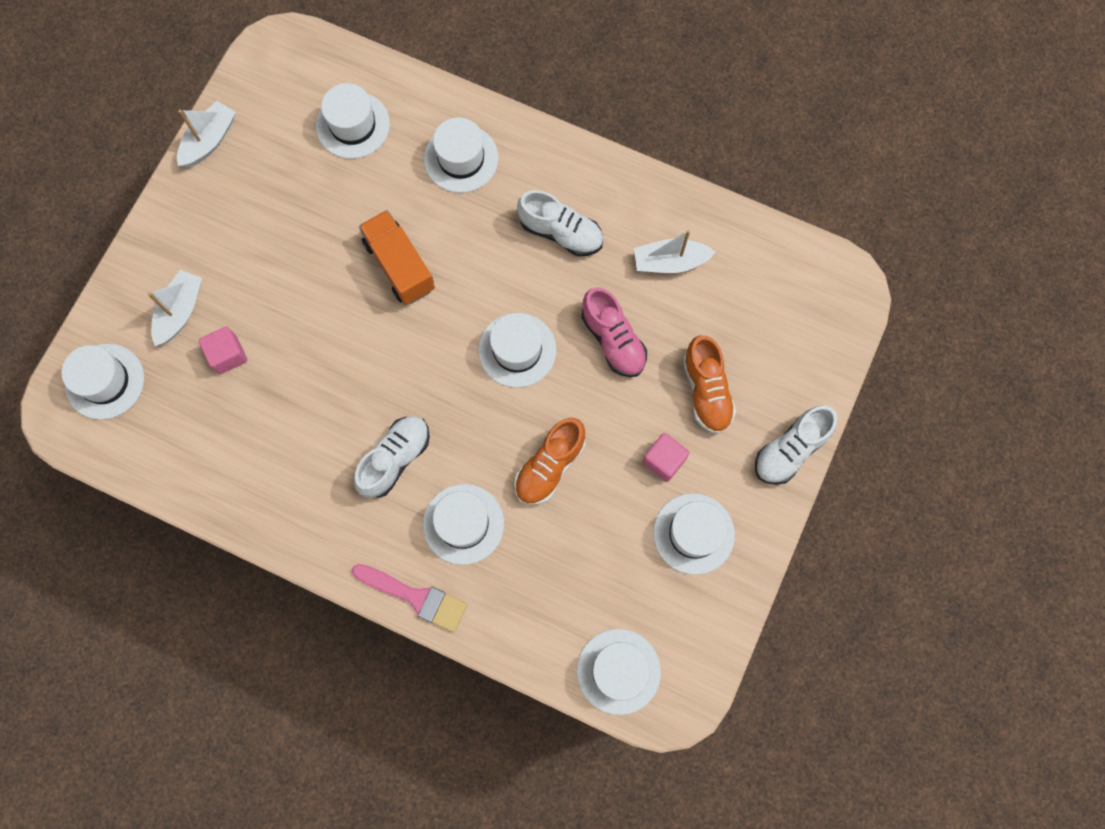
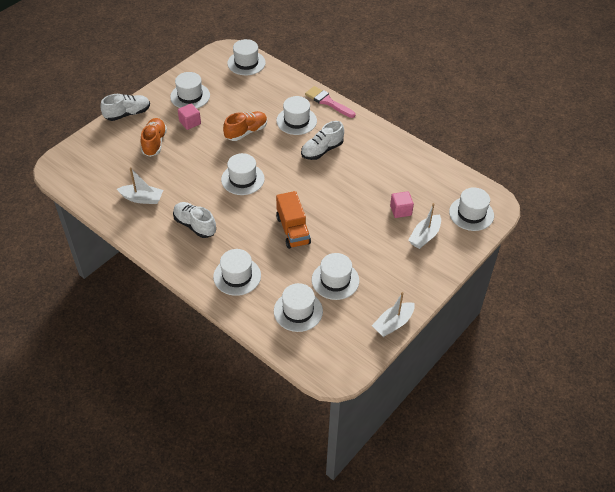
camera: 165 degrees left, 25 degrees down
pink shoe [581,287,647,377] -> none
none -> white hat [312,253,359,300]

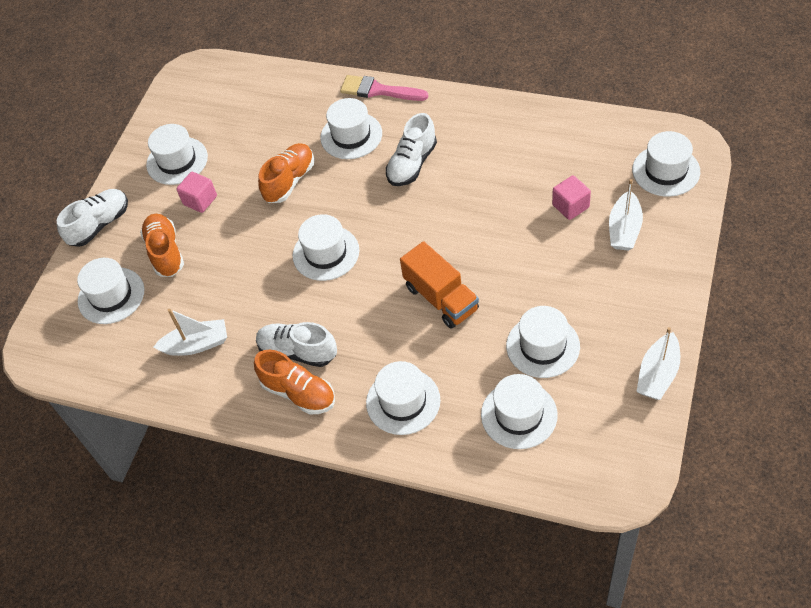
camera: 15 degrees left, 5 degrees up
white hat [227,39,266,75] -> white hat moved to [77,258,144,324]
none -> orange shoe [254,350,335,414]

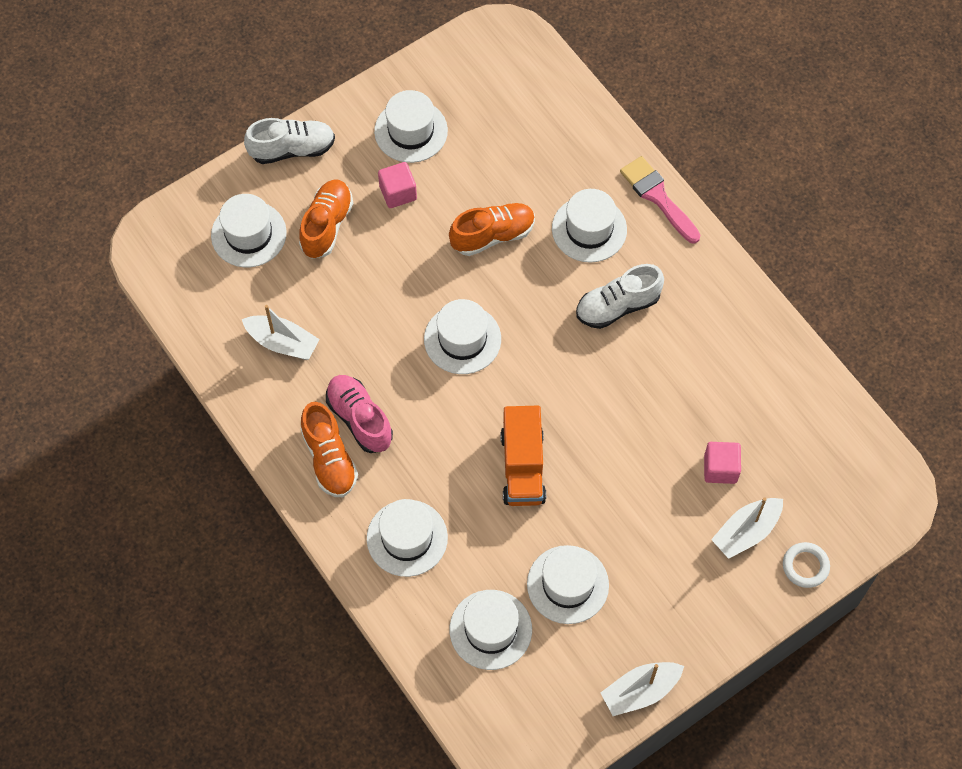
camera: 30 degrees right, 10 degrees up
white shoe [256,322,337,367] -> pink shoe [326,375,393,453]
white hat [632,131,700,197] -> none
none -> white ring [783,542,830,588]

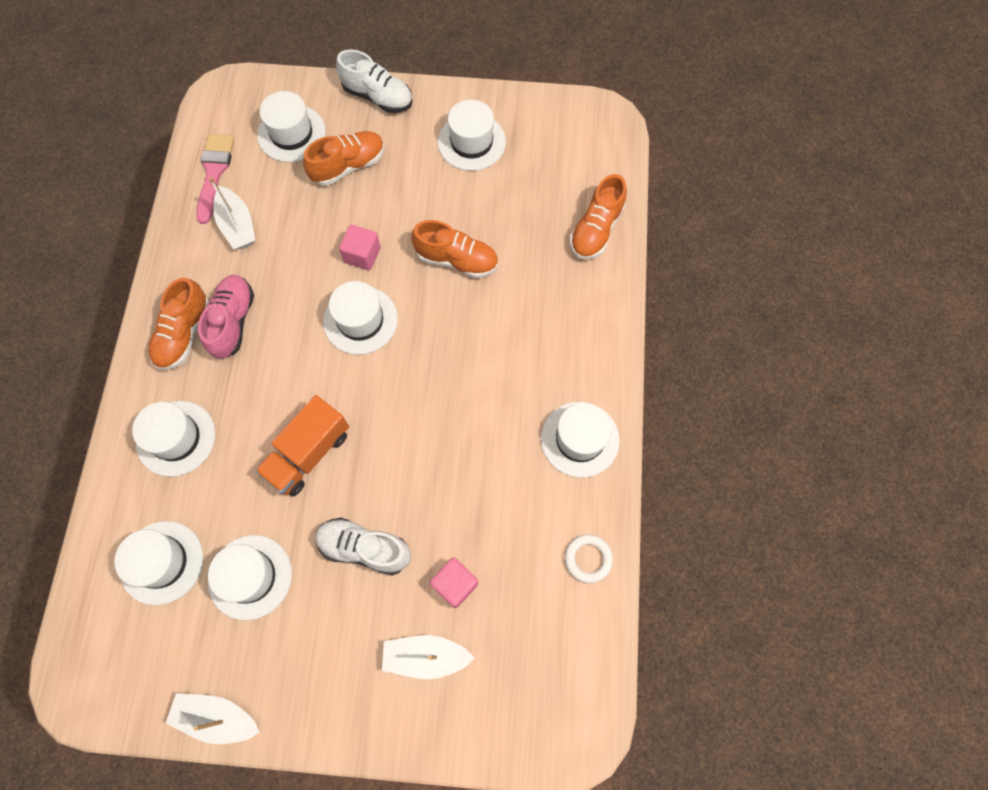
camera: 40 degrees right, 5 degrees up
pink cube [378,162,417,208] -> pink cube moved to [339,225,381,270]
white hat [552,189,627,262] -> white hat moved to [541,402,620,478]
white shoe [576,264,664,329] -> white shoe moved to [315,518,411,576]
pink brush [620,156,701,244] -> pink brush moved to [196,134,234,224]
white ring [783,542,830,588] -> white ring moved to [565,534,613,583]
none -> orange shoe [570,174,627,260]

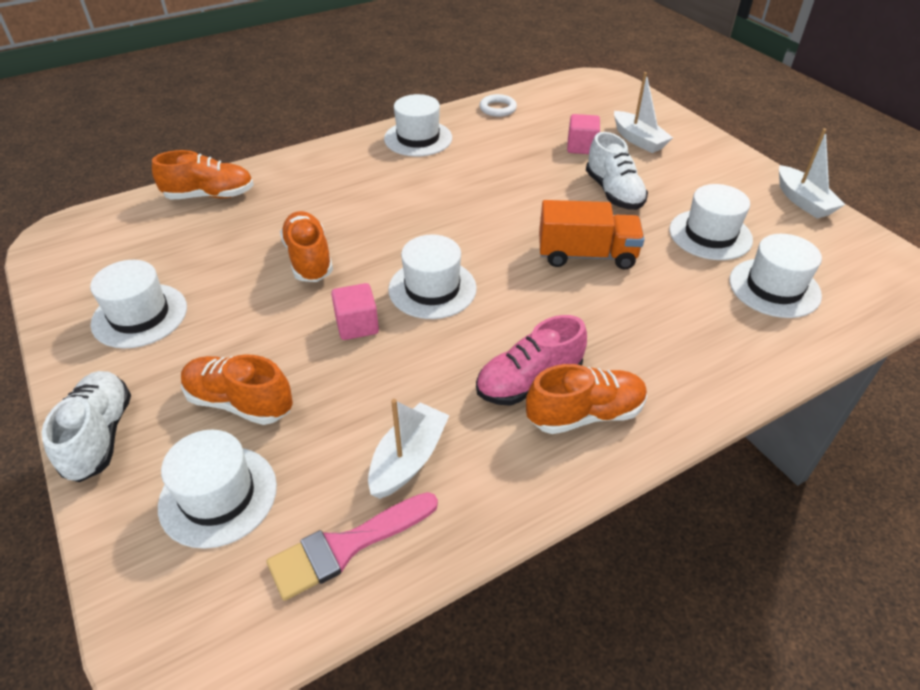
camera: 125 degrees left, 25 degrees down
white hat [132,401,215,477] -> none

